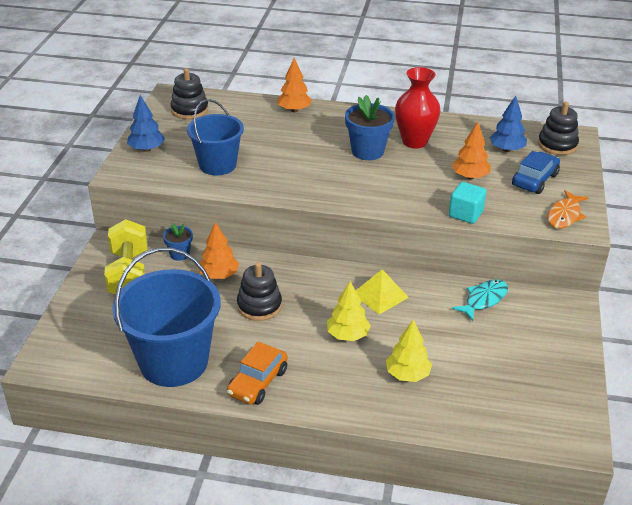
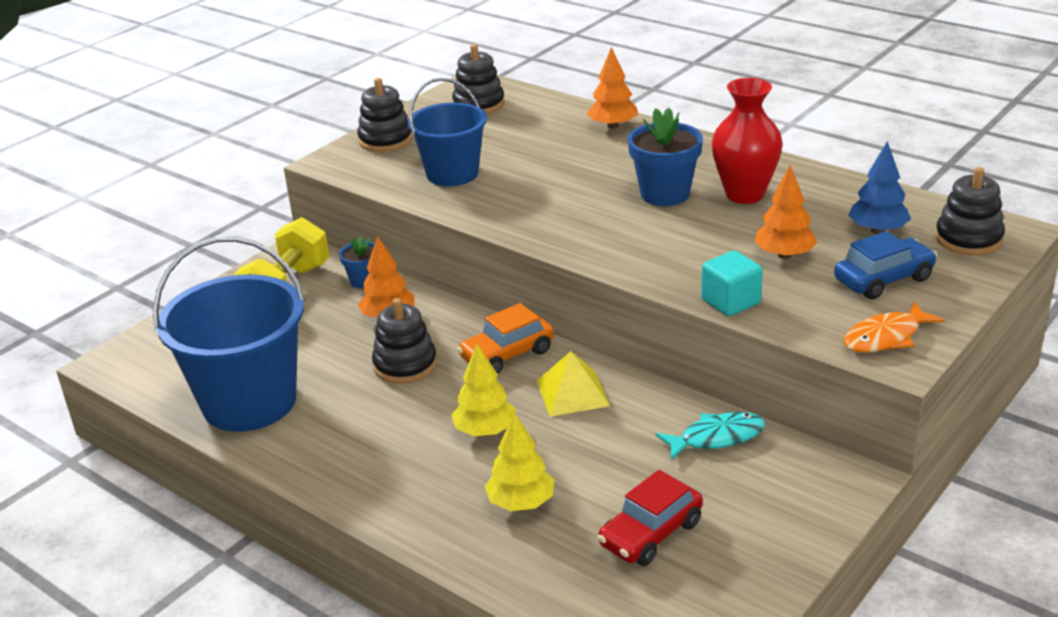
camera: 30 degrees right, 5 degrees down
blue tree [127,95,165,152] -> black stacking toy [357,78,412,152]
orange car [227,341,287,405] -> orange car moved to [457,303,554,374]
none -> red car [597,470,703,566]

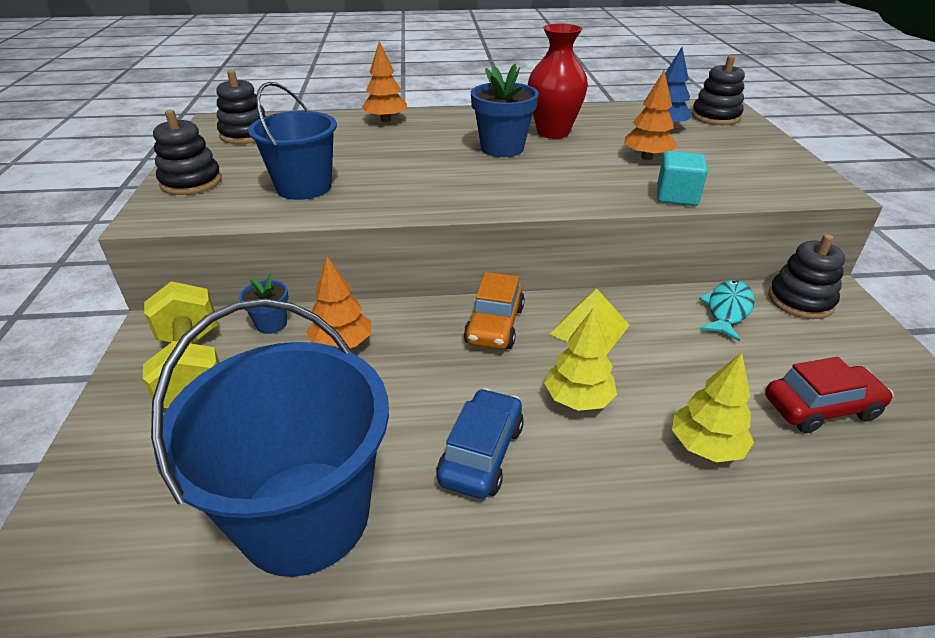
camera: 45 degrees left, 5 degrees up
black stacking toy [372,298,437,384] -> black stacking toy moved to [768,234,845,319]
red car [597,470,703,566] -> red car turned 105 degrees counterclockwise [765,357,894,433]
blue car [834,231,937,299] -> blue car moved to [437,388,524,499]
orange fish [844,302,945,353] -> none

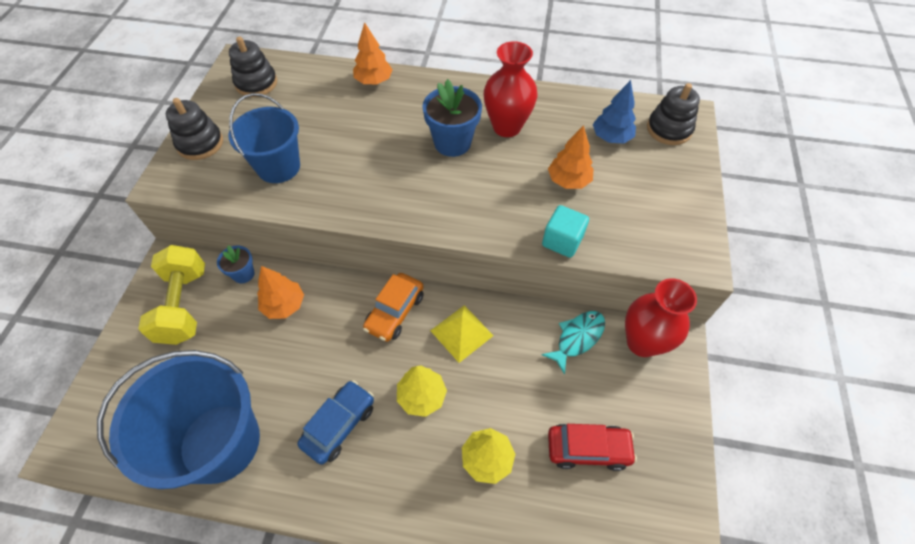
camera: 15 degrees right, 20 degrees up
black stacking toy [768,234,845,319] -> red vase [625,278,697,357]

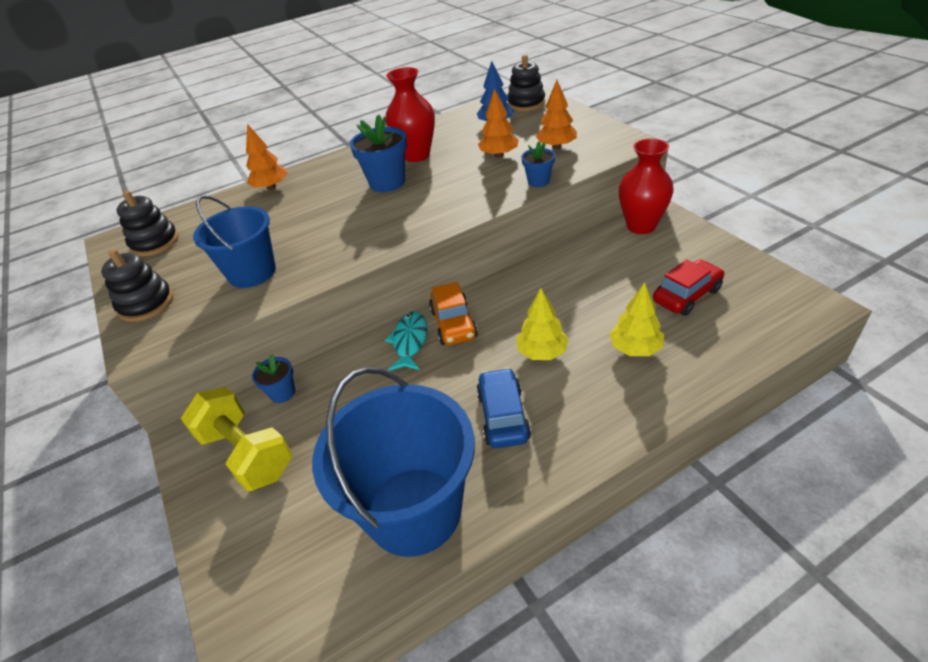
camera: 35 degrees left, 15 degrees down
orange tree [257,266,304,319] -> orange tree moved to [536,80,577,149]
yellow pyramid [430,305,493,363] -> none
turquoise fish [541,311,605,375] -> turquoise fish moved to [385,312,427,371]
turquoise cube [542,205,589,258] -> blue flower pot [521,142,555,187]

